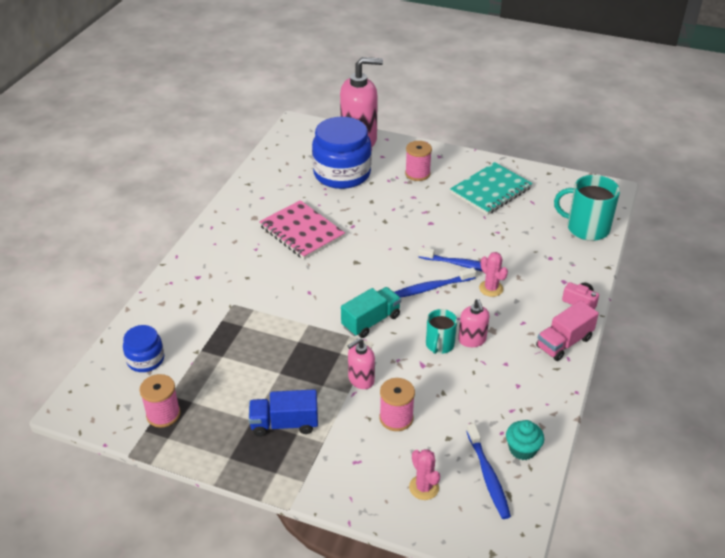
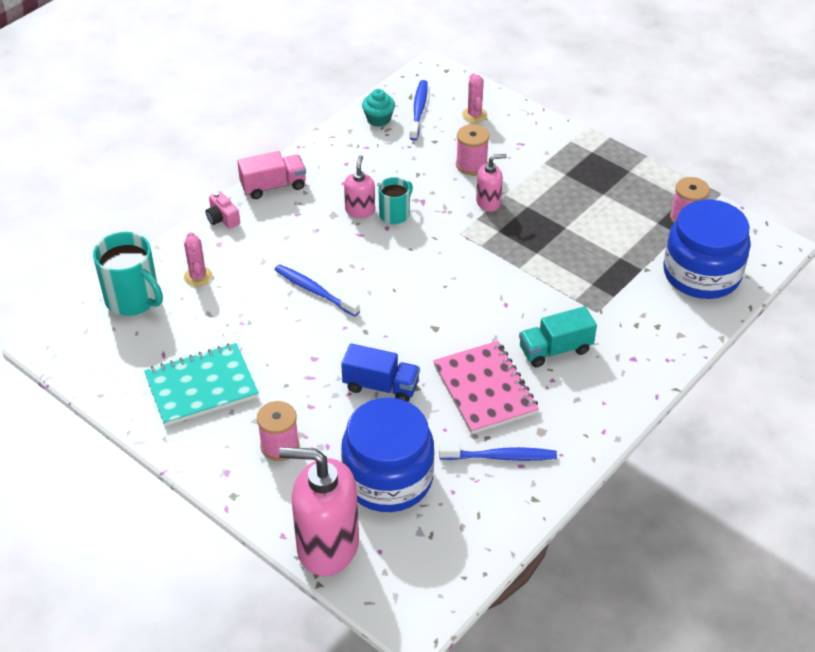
camera: 160 degrees left, 5 degrees up
blue jar [123,325,164,372] -> blue jar [663,199,751,299], size x1.93
blue truck [249,389,318,437] -> blue truck moved to [341,343,420,402]
turquoise truck [341,287,401,338] -> turquoise truck moved to [519,306,597,368]
blue toothbrush [395,268,476,298] -> blue toothbrush moved to [439,445,557,461]
pink cactus [479,252,508,297] -> pink cactus moved to [184,232,212,287]

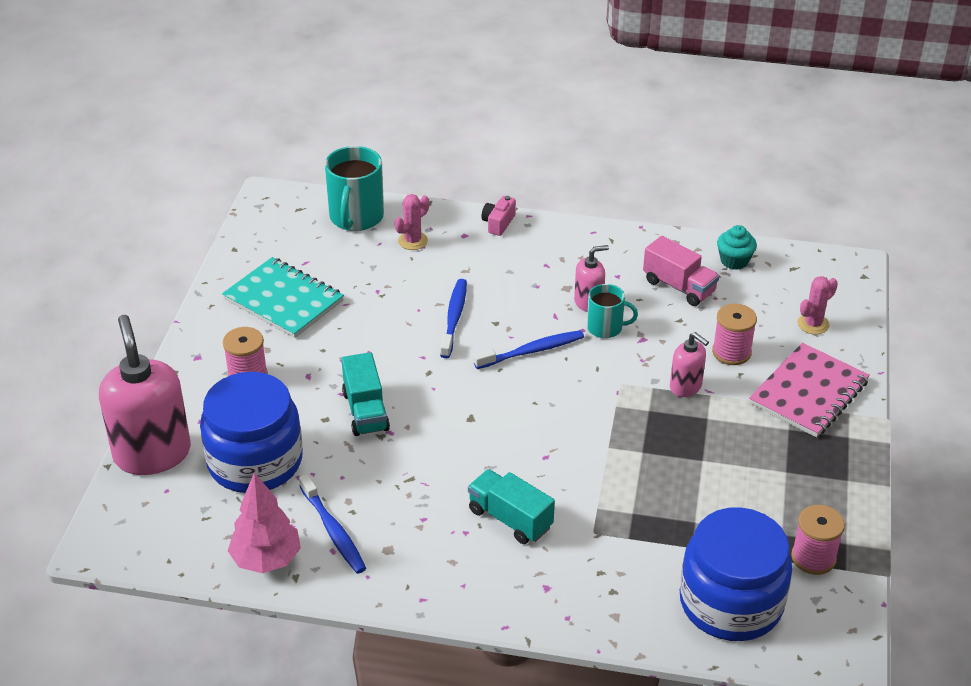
camera: 60 degrees right, 5 degrees down
pink truck [237,151,306,199] -> pink truck moved to [643,236,719,306]
blue truck [341,343,420,402] -> turquoise truck [342,352,390,436]
blue toothbrush [410,80,428,141] -> blue toothbrush moved to [473,330,584,369]
pink notebook [433,341,539,434] -> pink notebook moved to [749,343,870,438]
none -> pink tree [228,472,301,573]

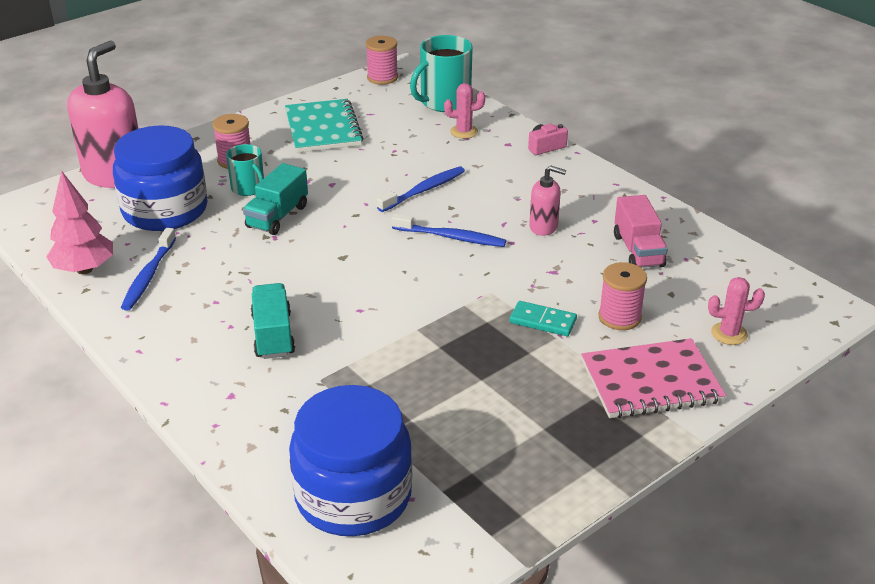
camera: 40 degrees right, 5 degrees down
turquoise mug [587,284,638,338] -> turquoise mug moved to [226,144,264,196]
pink soap dispenser [670,332,709,397] -> turquoise domino [510,301,577,336]
turquoise cupcake [717,225,757,270] -> none
pink spool [791,505,845,575] -> pink spool moved to [366,36,398,85]

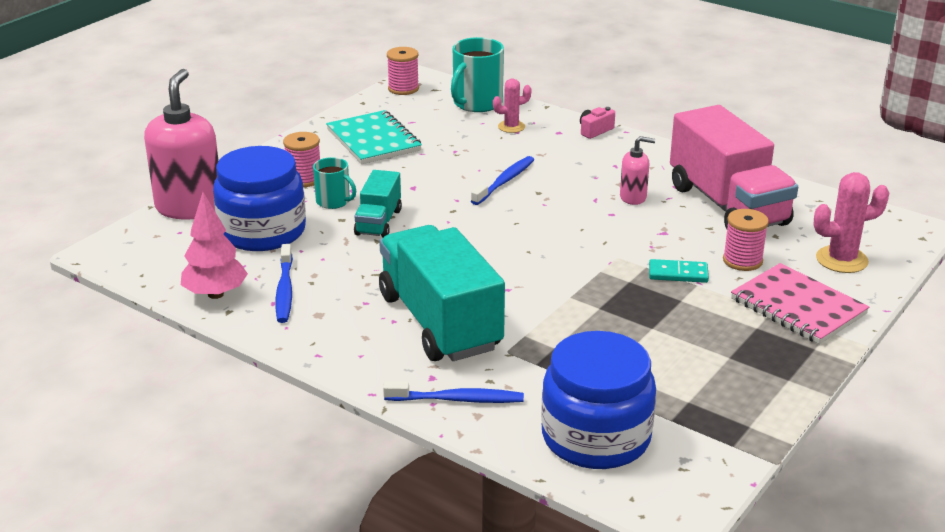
camera: 15 degrees left, 5 degrees down
turquoise truck [251,283,295,359] -> turquoise truck [379,225,505,361], size x1.97
blue toothbrush [392,214,506,247] -> blue toothbrush moved to [383,381,524,403]
pink notebook [581,338,726,418] -> pink notebook turned 75 degrees clockwise [731,263,869,344]
pink truck [614,195,668,268] -> pink truck [670,105,798,229], size x1.97
pink cactus [708,277,765,345] -> pink cactus [814,172,889,273], size x1.57

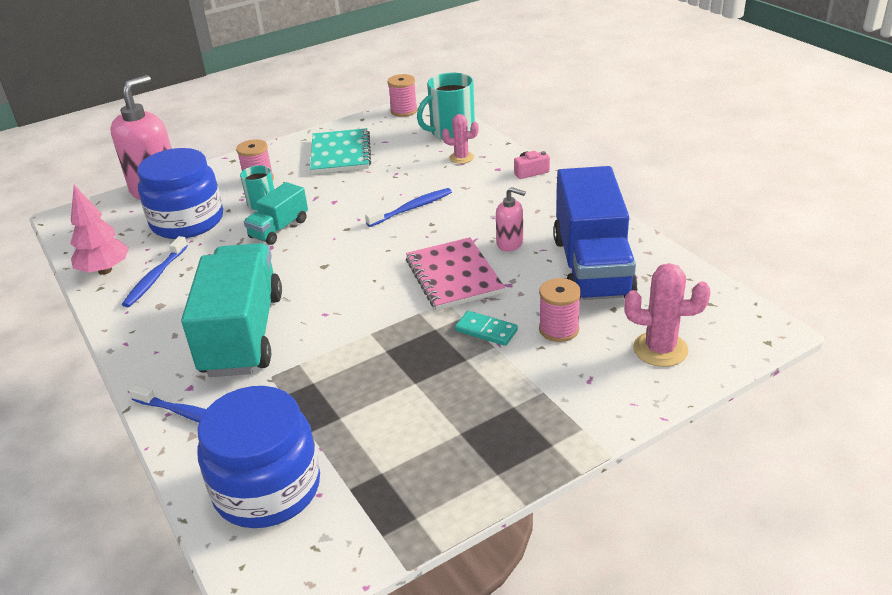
camera: 25 degrees right, 5 degrees up
pink truck [670,105,798,229] -> blue truck [553,166,638,300]
pink notebook [731,263,869,344] -> pink notebook moved to [406,237,505,310]

